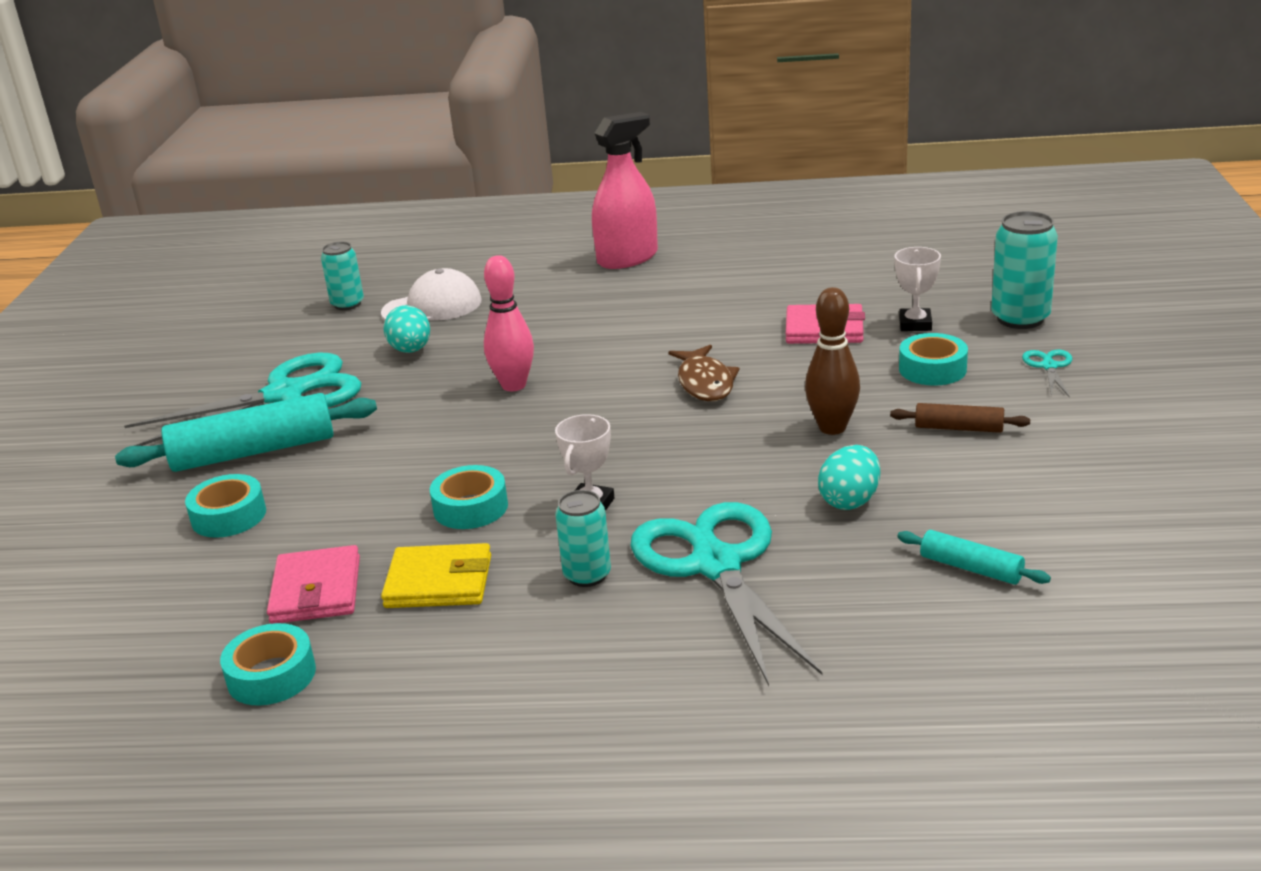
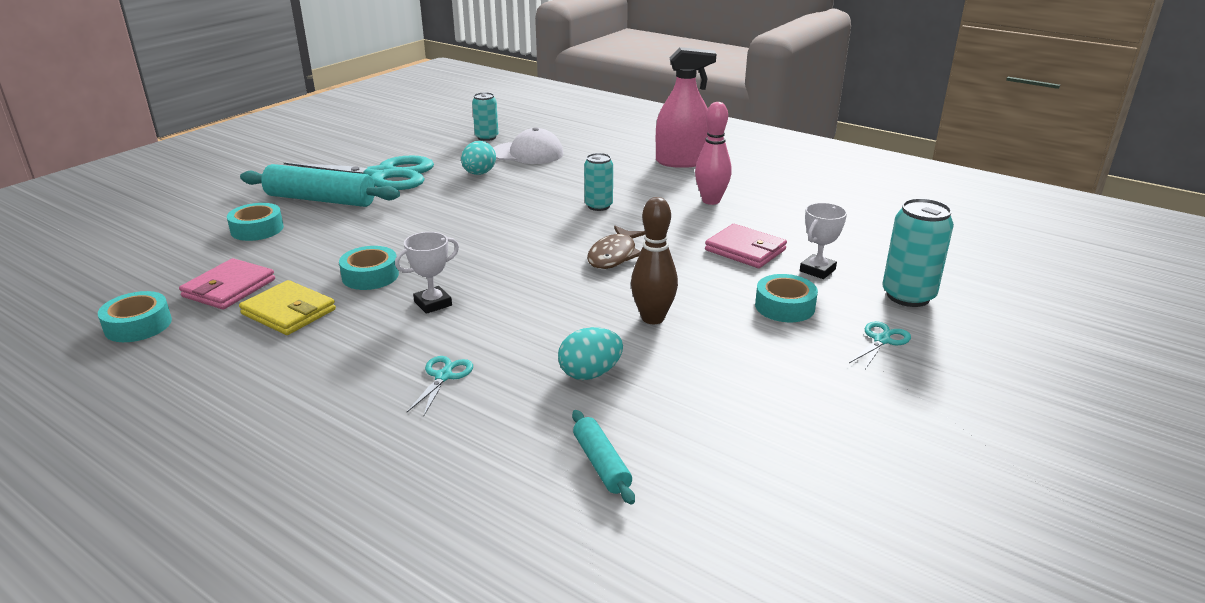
camera: 30 degrees right, 0 degrees up
pink bowling pin [484,255,534,391] -> pink bowling pin moved to [695,102,731,205]
turquoise can [555,490,611,587] -> turquoise can moved to [584,153,613,211]
turquoise scissors [631,502,823,686] -> turquoise scissors [407,356,473,415], size x0.41
brown rolling pin [890,403,1030,433] -> none

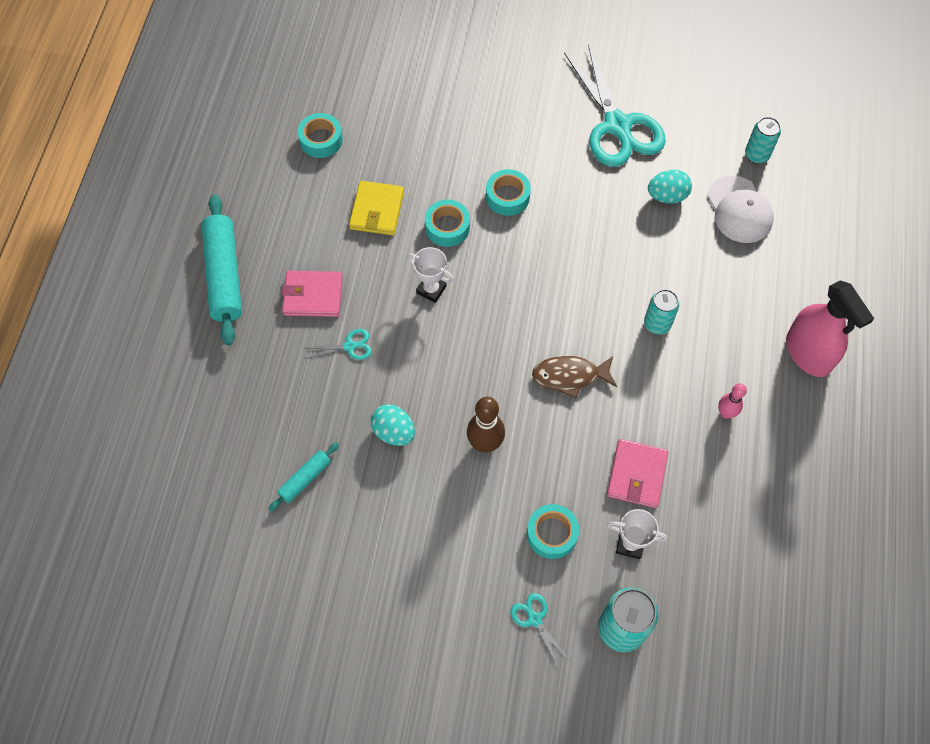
camera: 65 degrees right, 35 degrees up
pink wallet [179,258,275,310] -> pink wallet moved to [282,271,343,317]
turquoise tape [227,203,284,241] -> turquoise tape moved to [486,169,531,216]
turquoise rolling pin [240,164,400,207] -> turquoise rolling pin moved to [201,195,242,346]
pink bowling pin [695,102,731,205] -> pink bowling pin [718,383,747,419], size x0.63
turquoise scissors [849,321,911,369] -> turquoise scissors turned 135 degrees counterclockwise [510,593,568,666]

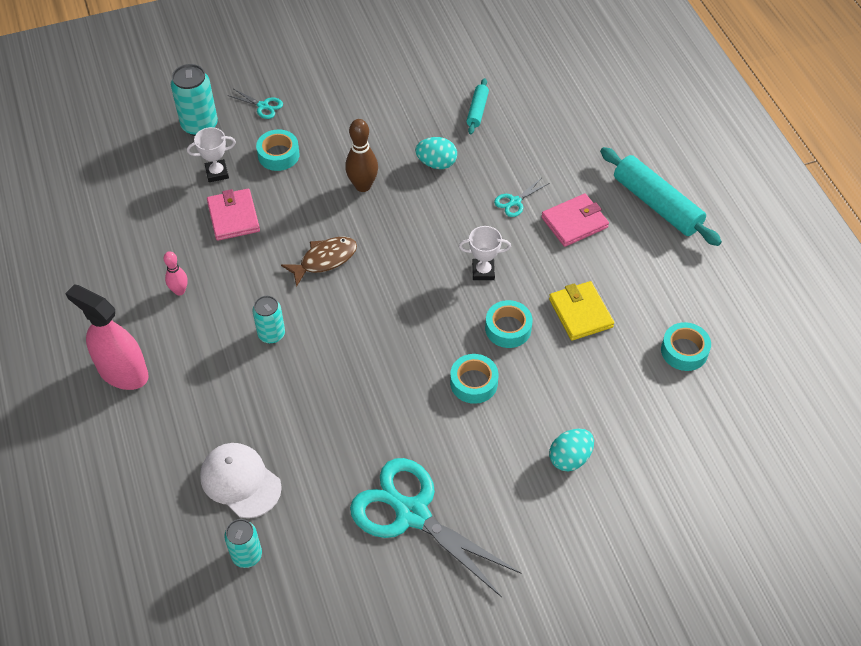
camera: 150 degrees right, 10 degrees down
turquoise egg [648,170,692,204] -> turquoise egg moved to [549,429,594,471]

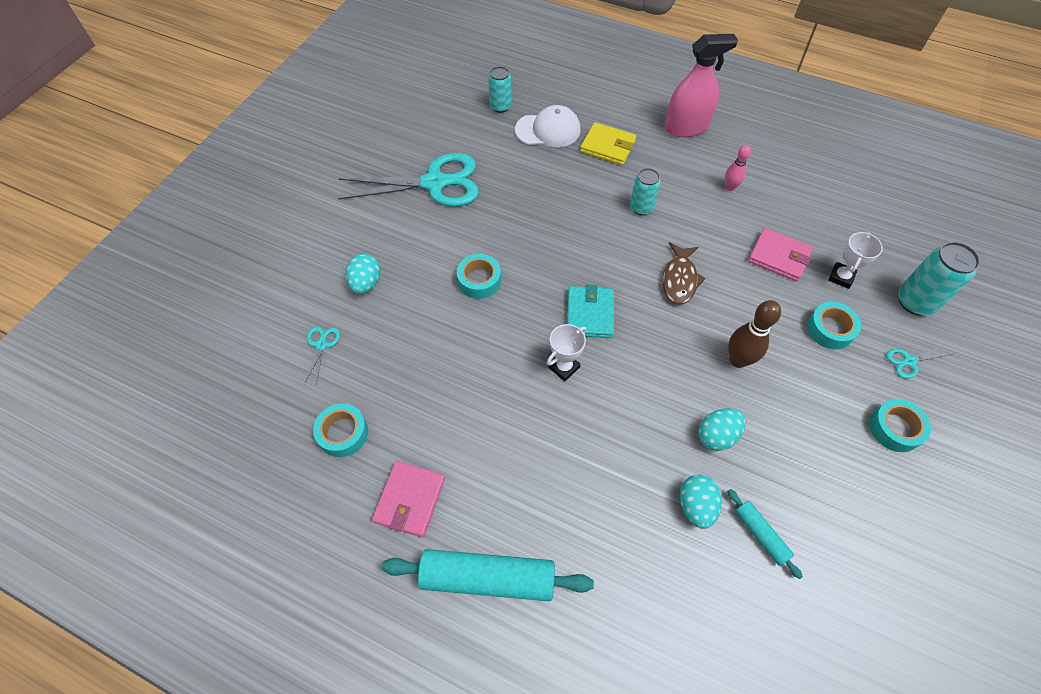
camera: 135 degrees right, 5 degrees up
turquoise tape [485,300,533,348] -> turquoise tape moved to [869,399,931,452]
turquoise scissors [494,179,549,217] -> turquoise scissors moved to [304,326,340,386]
pink wallet [541,194,609,247] -> pink wallet moved to [372,461,445,538]
yellow wallet [549,281,614,341] -> yellow wallet moved to [580,122,637,165]
none -> turquoise wallet [567,284,614,338]
none -> turquoise egg [680,474,722,529]

